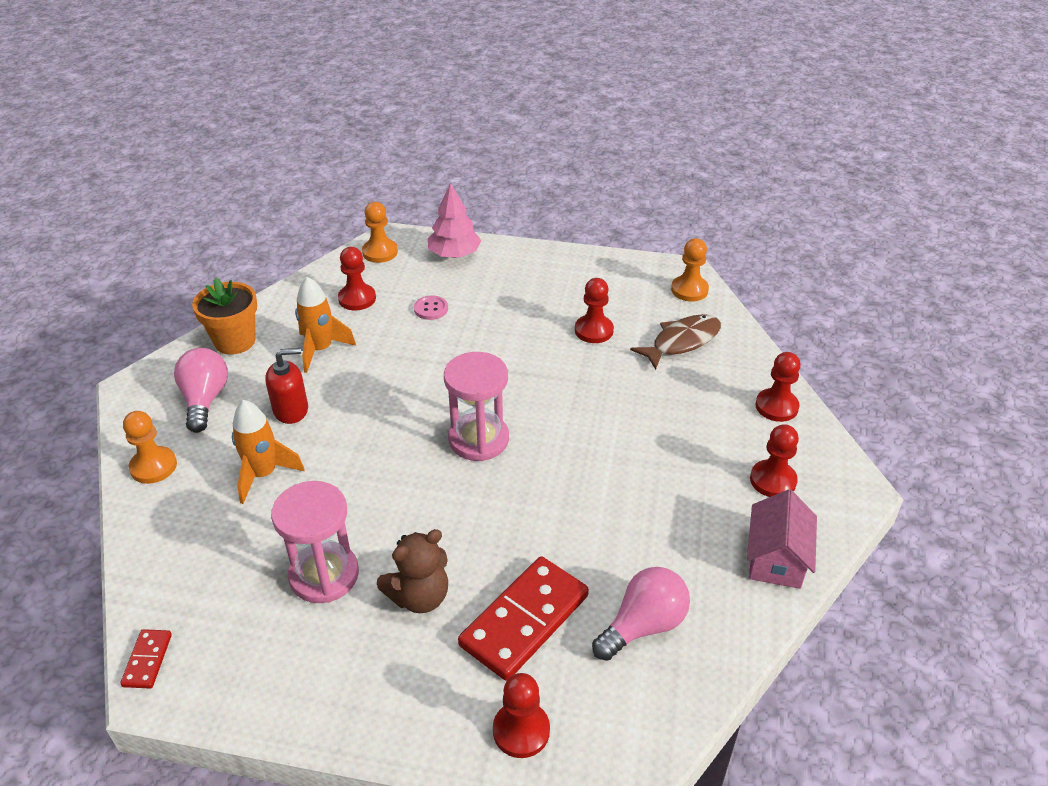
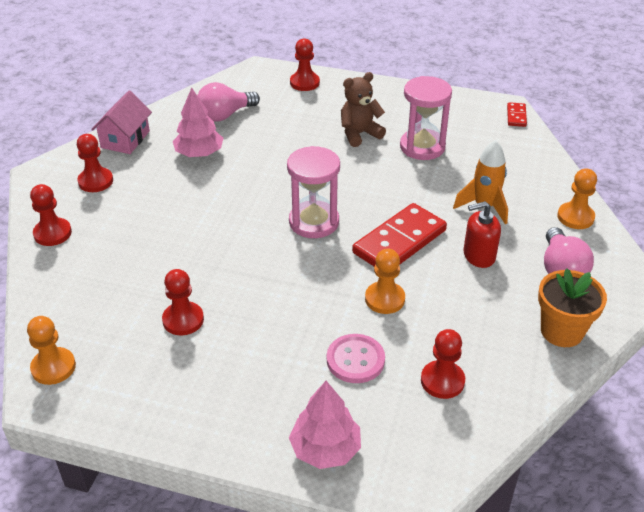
camera: 175 degrees left, 0 degrees up
orange rocket [295,277,356,373] -> none
orange pawn [362,202,398,263] -> orange pawn moved to [365,249,405,314]
pink button [414,295,448,320] -> pink button [327,334,385,383], size x1.51
red domino [458,556,589,681] -> red domino moved to [352,203,447,266]
brown fish [630,314,721,370] -> none
none -> pink tree [173,87,223,157]

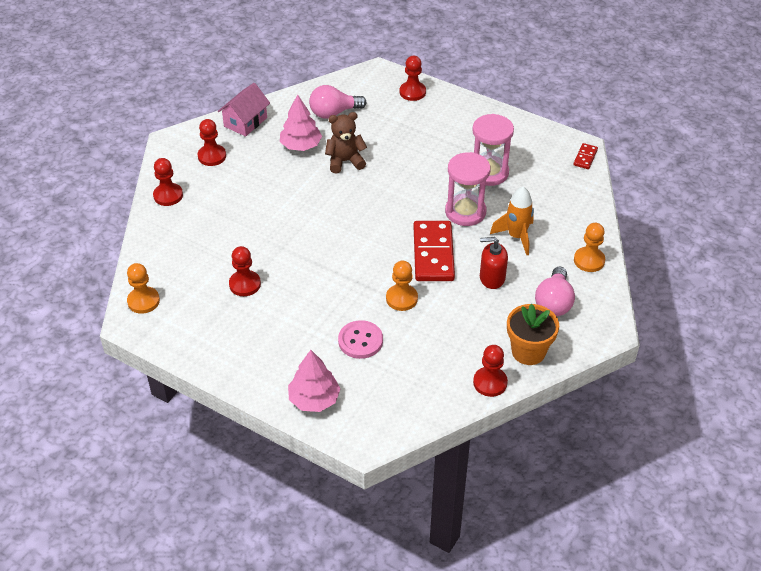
camera: 15 degrees right, 5 degrees up
pink hourglass [287,146,340,238] -> pink hourglass moved to [445,152,491,226]
brown teddy bear [341,72,386,147] -> brown teddy bear moved to [325,112,367,173]
red domino [352,203,447,266] -> red domino turned 60 degrees counterclockwise [414,221,455,281]
red pawn [421,329,465,399] -> red pawn moved to [473,345,508,397]

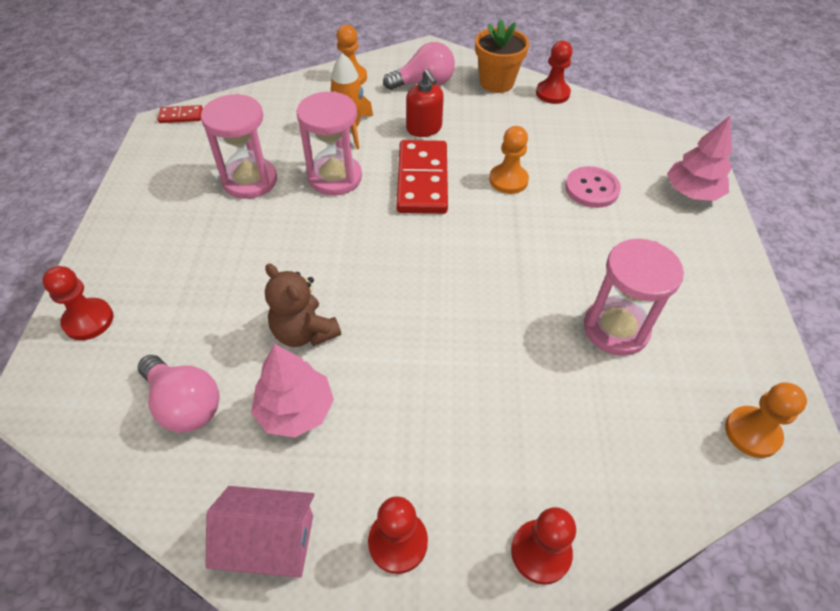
camera: 120 degrees left, 5 degrees up
red pawn [229,246,261,296] -> pink hourglass [584,239,684,356]
red domino [414,221,455,281] -> red domino turned 60 degrees counterclockwise [396,140,448,214]

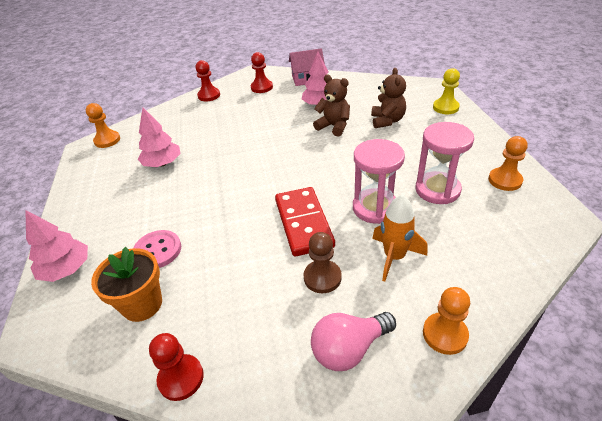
camera: 170 degrees right, 10 degrees down
red pawn [42,266,113,340] -> yellow pawn [433,68,460,114]
pink light bulb [138,355,220,433] -> none
red domino [158,105,203,123] -> none
red soap dispenser [406,69,444,137] -> brown pawn [304,232,342,293]
orange flower pot [475,19,529,93] -> orange flower pot moved to [91,247,162,322]
orange pawn [489,126,529,194] -> orange pawn moved to [488,136,528,191]
pink hourglass [584,239,684,356] -> pink tree [138,107,181,167]
none -> brown teddy bear [371,68,406,128]

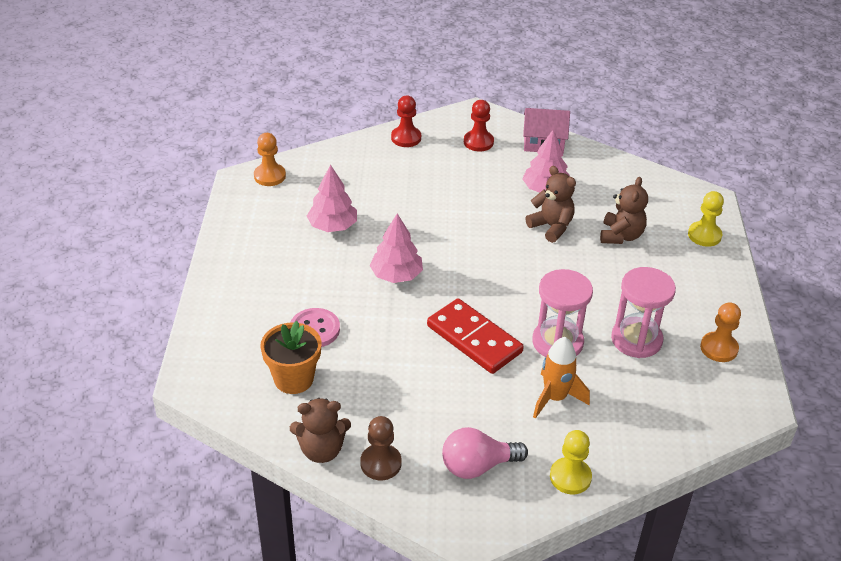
camera: 10 degrees right, 0 degrees up
pink tree [25,210,88,282] -> pink tree moved to [369,213,423,283]
red pawn [149,333,204,401] -> brown teddy bear [290,398,351,463]
red domino [275,187,335,257] -> red domino turned 45 degrees counterclockwise [427,298,524,374]
brown pawn [304,232,342,293] -> brown pawn moved to [360,416,402,480]
orange pawn [423,287,470,355] -> yellow pawn [550,430,592,494]

